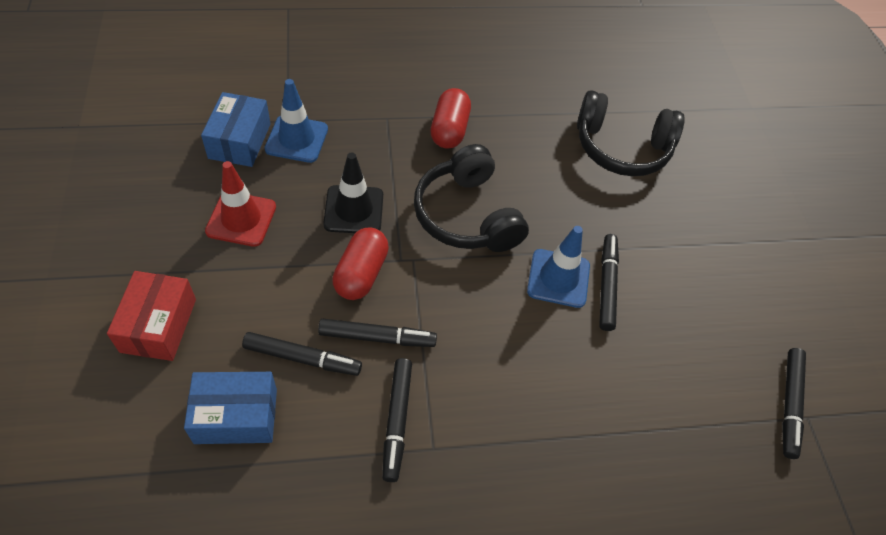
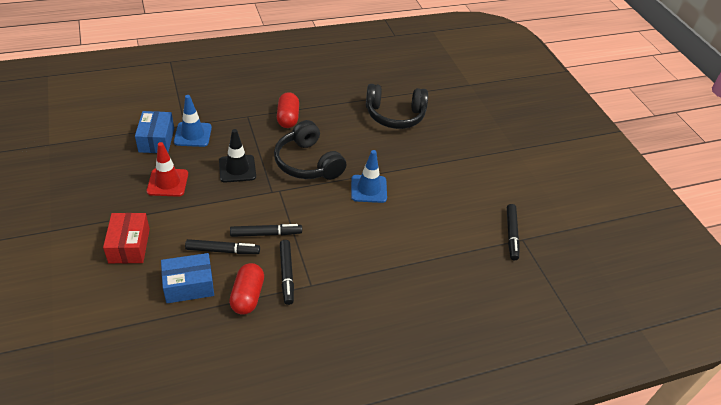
camera: 10 degrees left, 10 degrees down
red capsule [332,228,389,300] -> red capsule moved to [229,263,264,315]
black marker [599,234,619,331] -> none

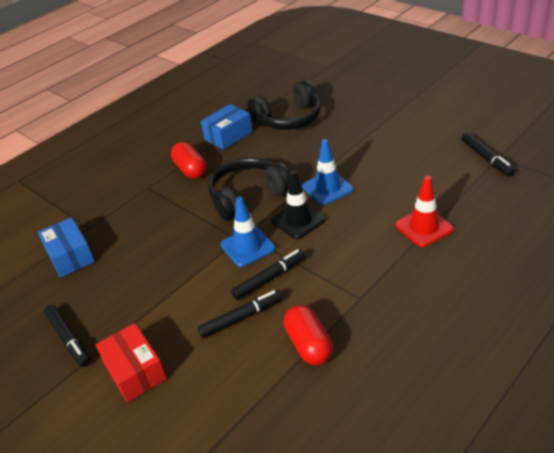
camera: 20 degrees left, 5 degrees down
red traffic cone [147,142,188,197] -> red traffic cone moved to [395,176,454,247]
blue box [161,253,214,303] -> blue box moved to [201,104,252,150]
blue traffic cone [174,95,212,147] -> blue traffic cone moved to [221,197,275,267]
black traffic cone [219,129,256,182] -> black traffic cone moved to [271,170,326,239]
black headphones [274,120,346,180] -> black headphones turned 120 degrees clockwise [208,158,290,221]
black marker [280,240,294,305] -> black marker moved to [44,305,90,367]

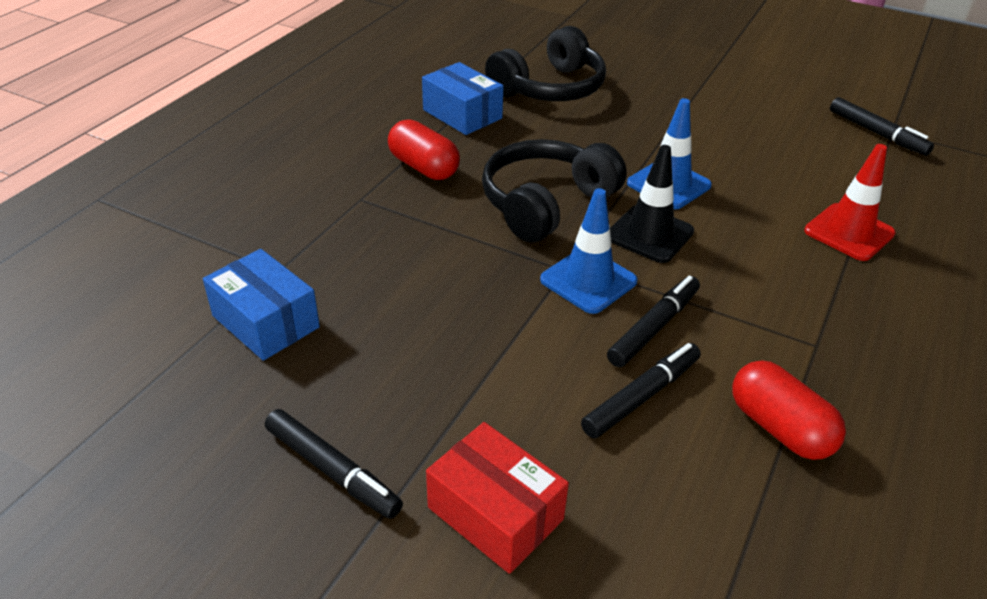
camera: 20 degrees left, 0 degrees up
blue box [201,104,252,150] -> blue box turned 75 degrees counterclockwise [422,62,503,135]

